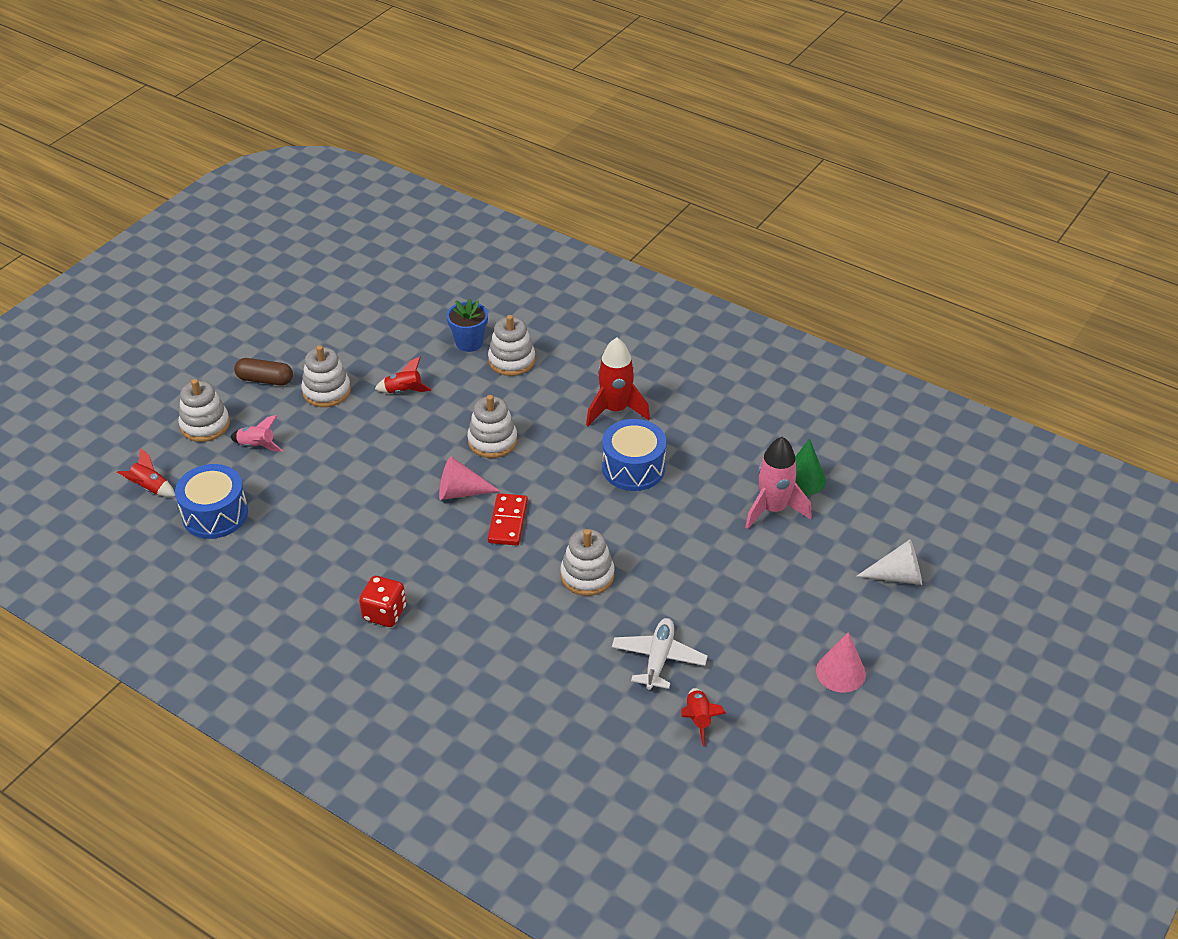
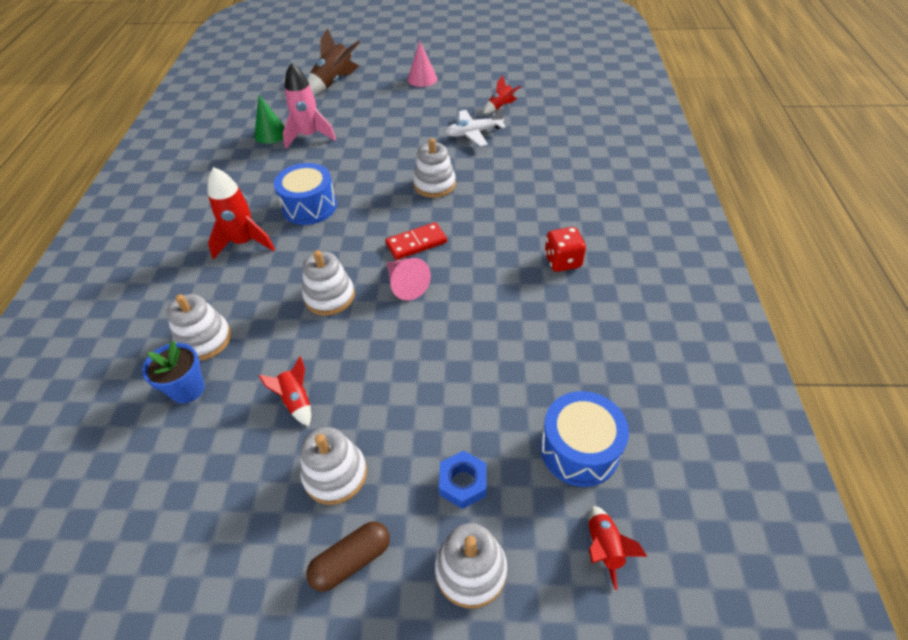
camera: 120 degrees left, 5 degrees up
pink rocket [230,415,283,452] -> blue nut [439,450,487,509]
brown capsule [234,358,293,386] -> brown capsule turned 75 degrees clockwise [306,521,390,592]
white cone [857,539,922,585] -> brown rocket [307,28,360,94]

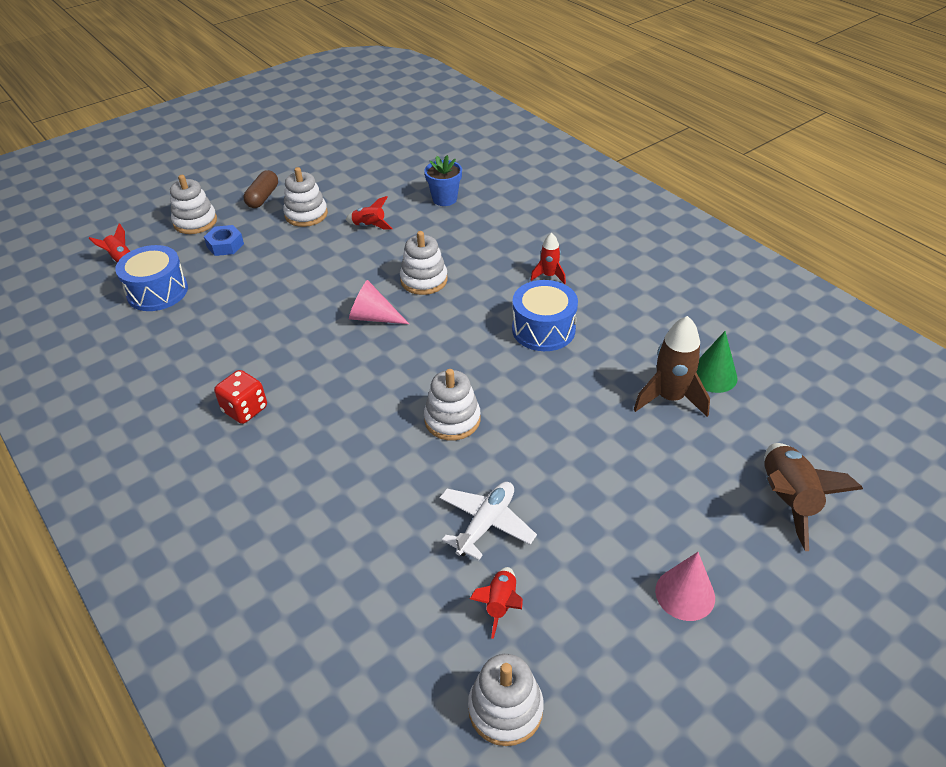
camera: 140 degrees right, 5 degrees down
white stacking toy [167,294,231,361] -> white stacking toy moved to [468,654,544,746]
red rocket [208,167,275,260] -> red rocket [531,233,566,284], size x0.57
pink rocket [283,63,336,149] -> brown rocket [634,316,710,417]
red domino [385,222,447,260] -> none

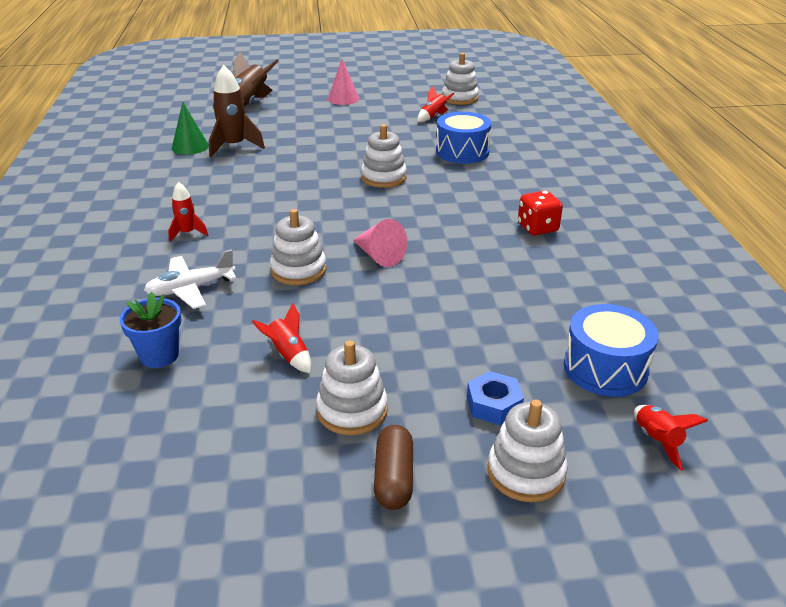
camera: 150 degrees left, 10 degrees down
brown capsule [244,170,278,208] -> brown capsule turned 45 degrees counterclockwise [374,425,413,510]
white plane [440,482,537,560] -> white plane moved to [144,249,237,309]
blue drum [512,280,578,351] -> blue drum moved to [436,112,491,164]

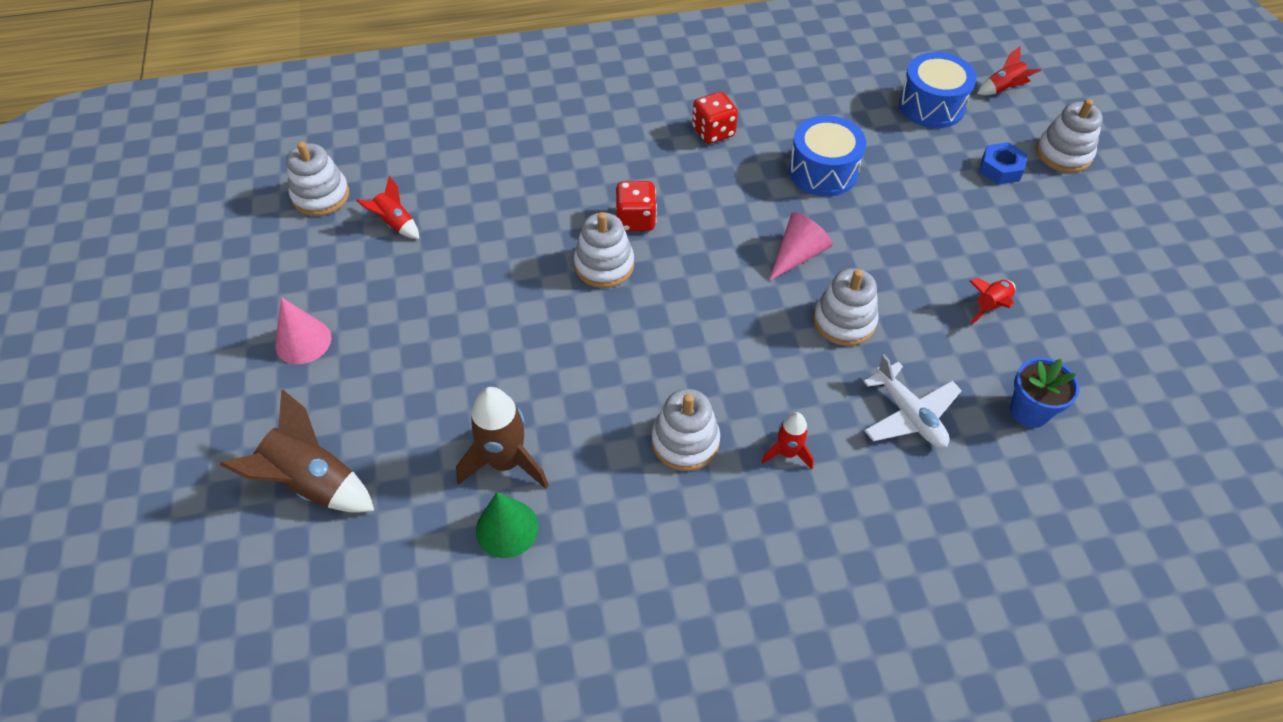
camera: 95 degrees left, 20 degrees up
white stacking toy [316,340,388,435] -> white stacking toy moved to [652,389,720,471]
brown capsule [374,425,413,510] -> none
blue drum [436,112,491,164] -> blue drum moved to [789,115,866,196]
none -> red dice [616,181,657,231]

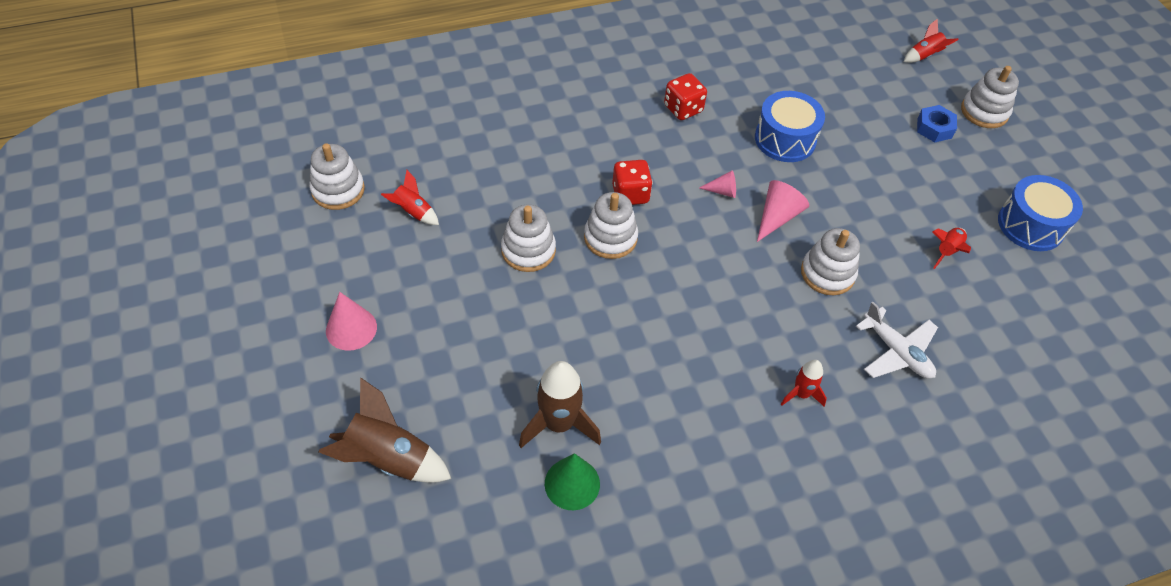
camera: 10 degrees left, 0 degrees up
white stacking toy [652,389,720,471] -> white stacking toy moved to [501,205,556,272]
blue drum [899,52,977,128] -> blue drum moved to [998,175,1083,251]
blue flower pot [1010,357,1080,428] -> none
none -> pink cone [699,171,736,198]

